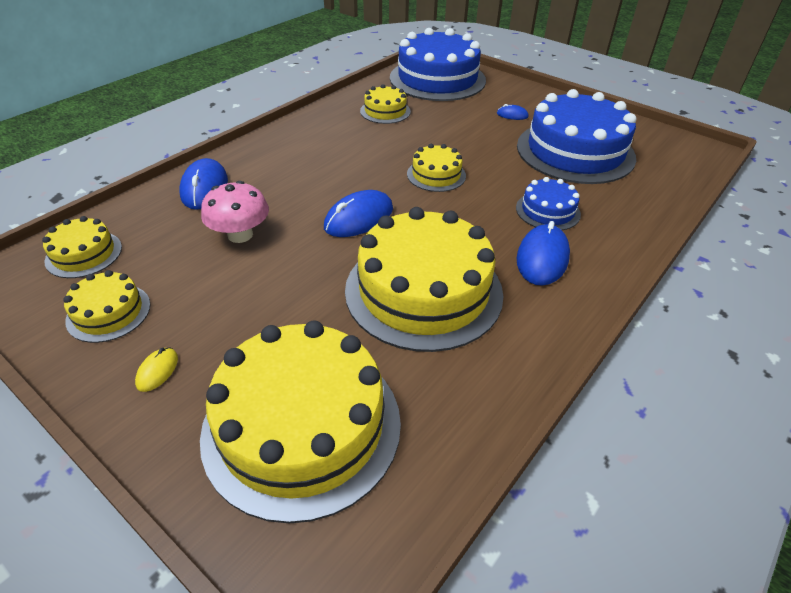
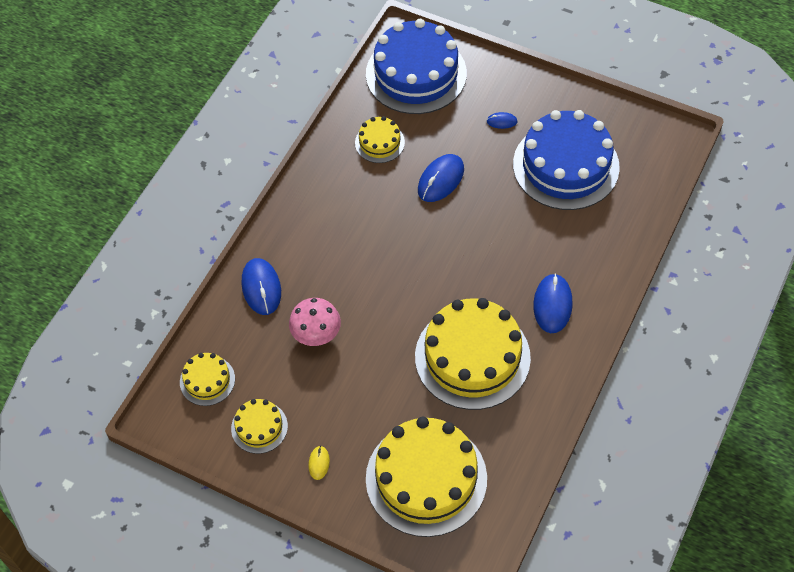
camera: 10 degrees left, 15 degrees up
blue mouse [324,190,393,237] -> blue mouse moved to [418,154,464,202]
yellow cake [407,144,466,192] -> none
blue cake [516,177,581,230] -> none

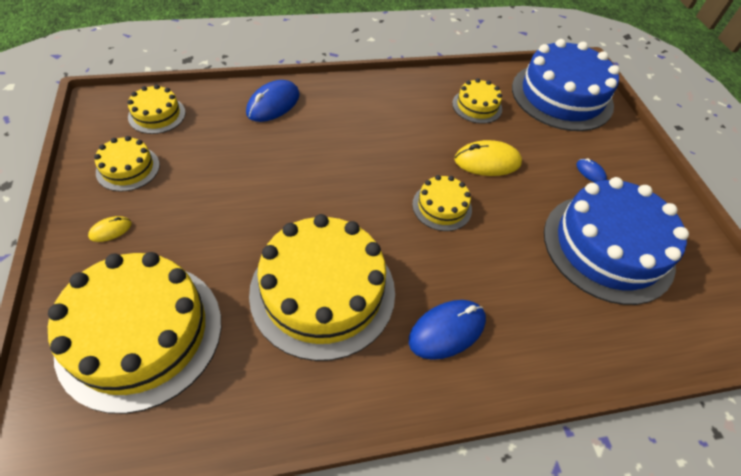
camera: 45 degrees right, 5 degrees down
pink mushroom [289,298,341,346] -> none
blue mouse [418,154,464,202] -> yellow mouse [454,140,522,176]
none -> yellow cake [412,175,472,231]

